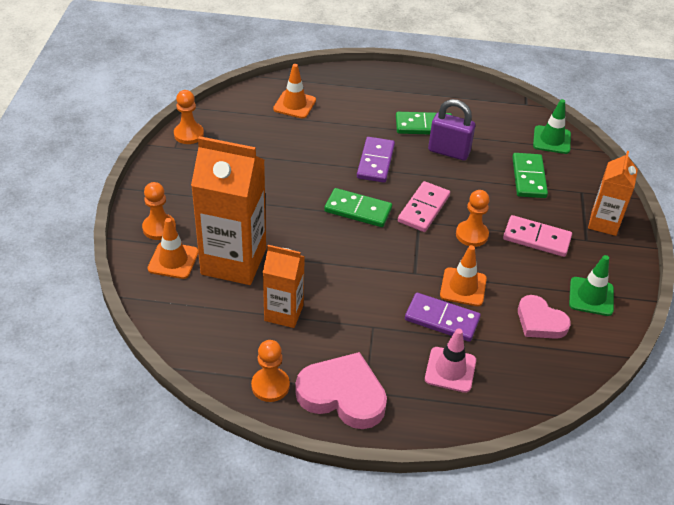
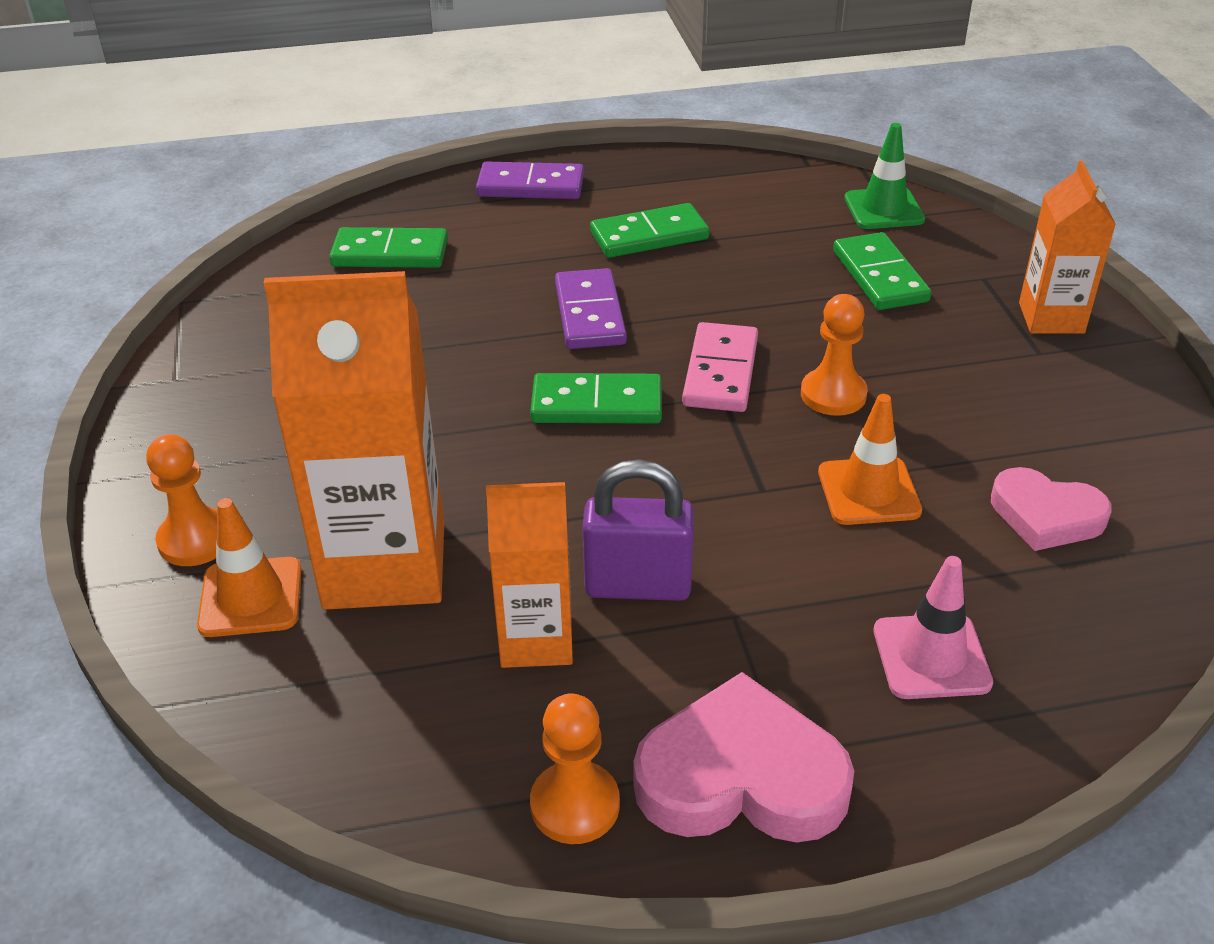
camera: 15 degrees left, 5 degrees down
orange pawn [174,90,204,144] -> none
orange traffic cone [273,64,316,119] -> green domino [329,227,448,268]
purple domino [405,293,481,342] -> purple domino moved to [476,161,584,199]
purple padlock [428,99,475,160] -> purple padlock moved to [582,459,694,601]
pink domino [503,215,572,257] -> none
green traffic cone [569,255,614,316] -> none

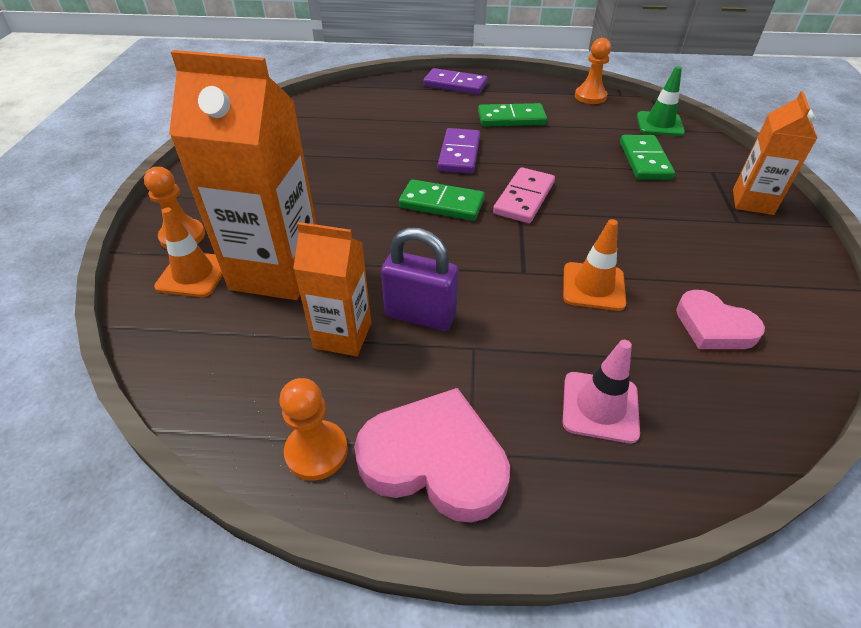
camera: 15 degrees right, 5 degrees up
green domino [329,227,448,268] -> none
orange pawn [801,294,868,416] -> orange pawn moved to [575,38,611,104]

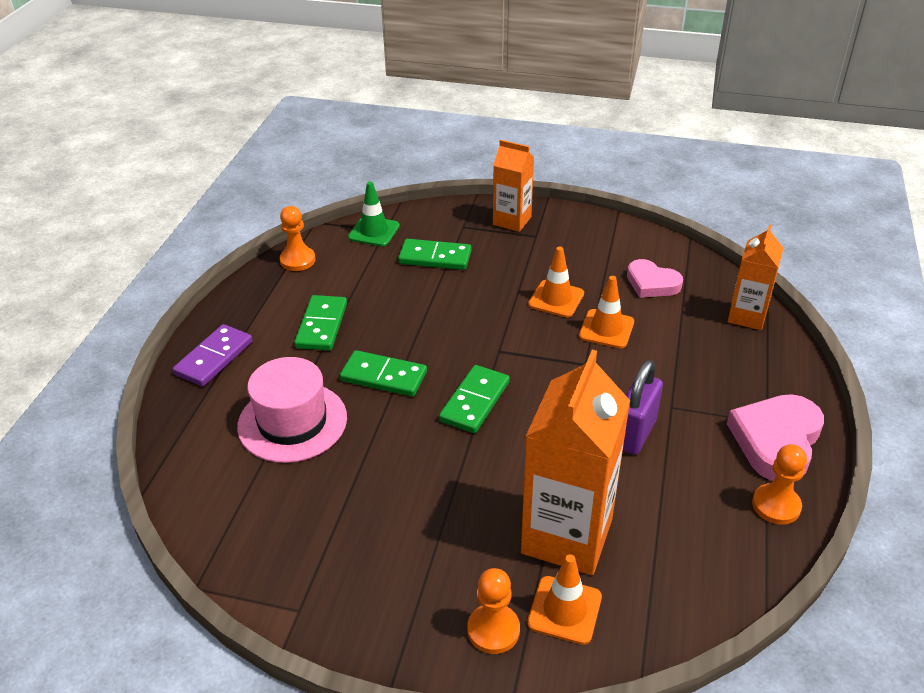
camera: 80 degrees left, 5 degrees down
orange carton [293,222,371,356] -> orange carton moved to [728,225,784,330]
purple domino [438,128,480,173] -> green domino [340,350,427,397]
pink domino [493,167,555,223] -> none
pink traffic cone [562,340,640,443] -> none
pink heart [676,290,765,349] -> pink heart turned 75 degrees clockwise [627,259,683,298]
none -> pink hat [237,357,347,463]
none -> orange traffic cone [528,247,584,318]

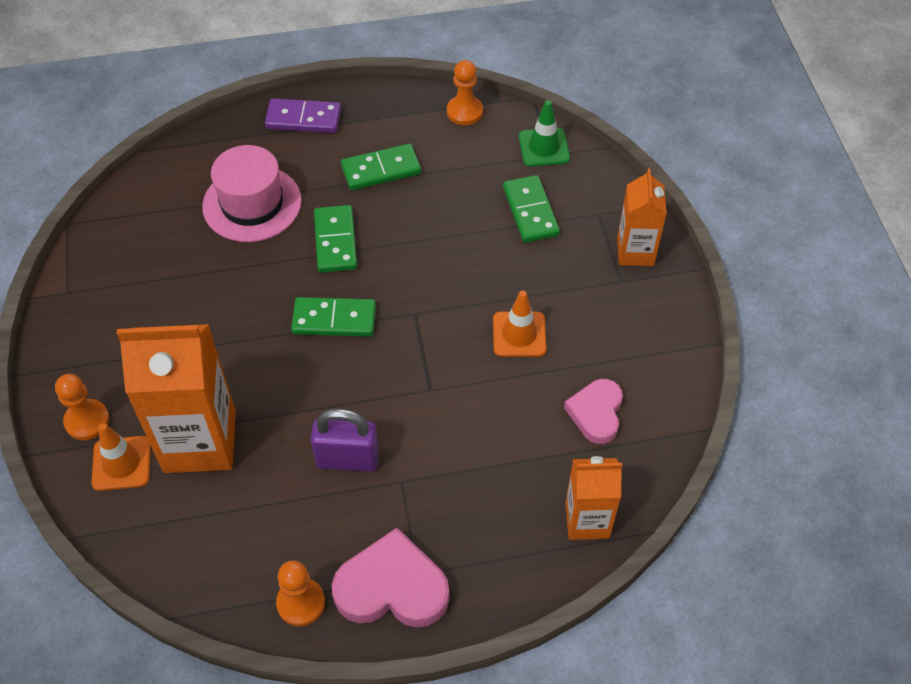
camera: 65 degrees right, 15 degrees up
orange traffic cone [579,276,634,348] -> none

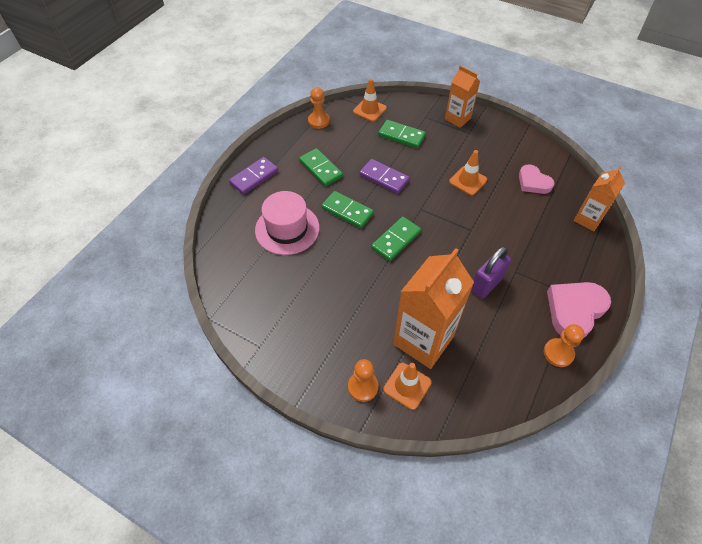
camera: 50 degrees left, 0 degrees up
green domino [341,144,421,190] -> green domino turned 60 degrees counterclockwise [299,148,343,186]
green traffic cone [519,100,570,167] -> orange traffic cone [353,78,387,122]
none -> purple domino [359,159,410,194]

